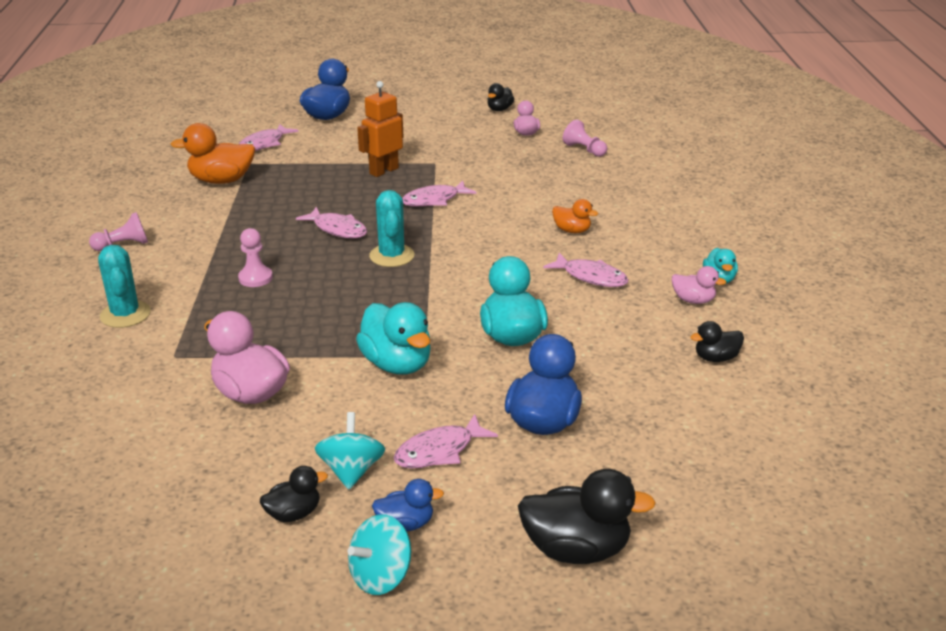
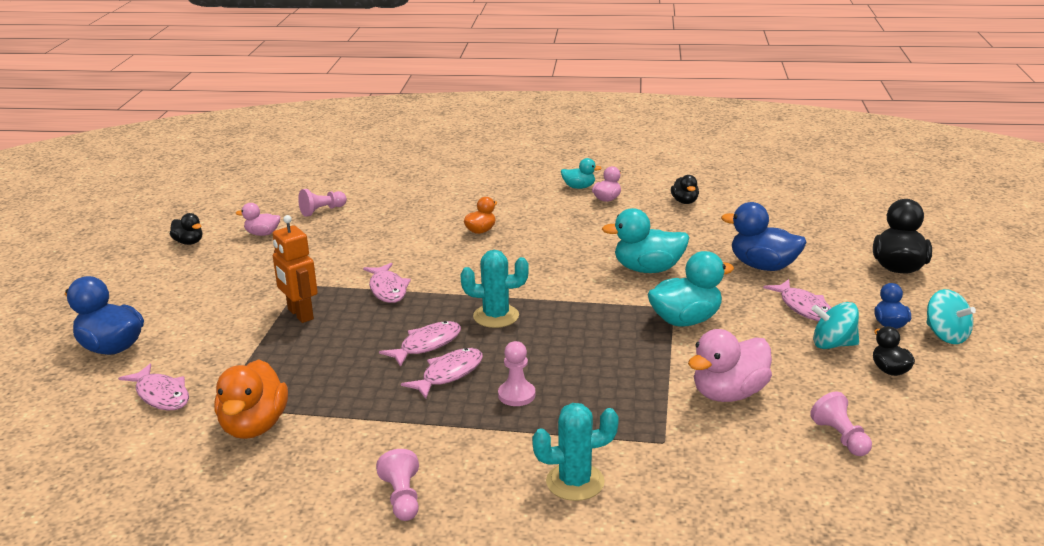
camera: 80 degrees left, 5 degrees down
pink fish [543,253,629,287] -> pink fish moved to [401,348,483,399]
none -> pink pawn [810,392,872,456]

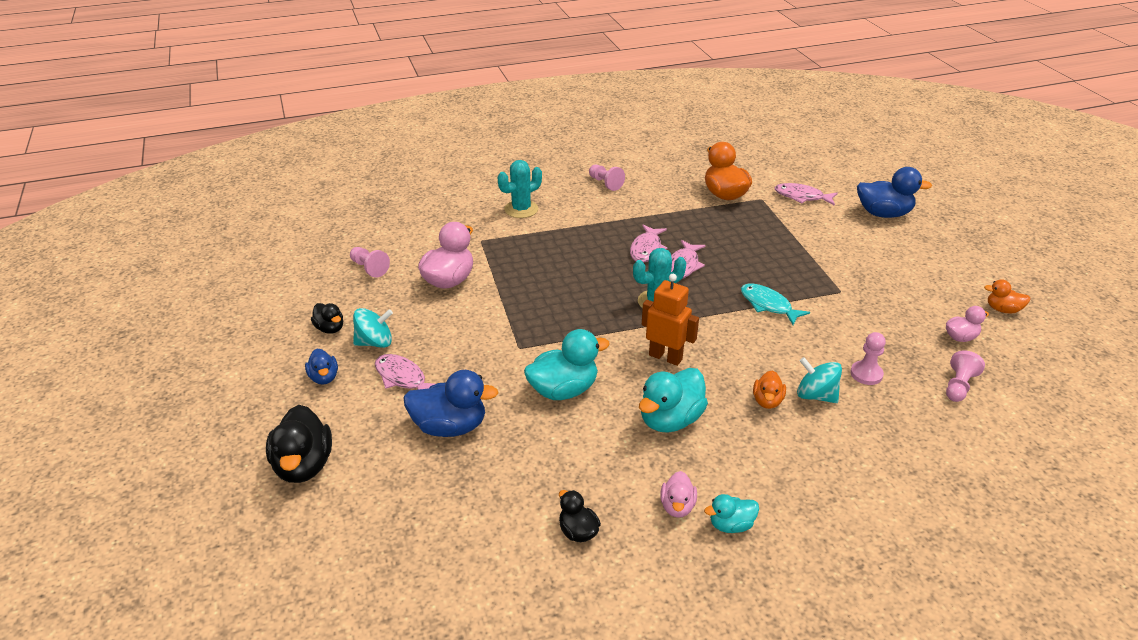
camera: 155 degrees right, 10 degrees up
black duck [170,213,202,245] -> orange duck [984,279,1031,313]
orange robot [273,215,318,323] -> orange robot moved to [642,274,699,366]
pink fish [363,263,411,303] -> turquoise fish [741,283,810,325]
pink pawn [498,341,535,406] -> pink pawn moved to [850,332,886,385]
turquoise duck [648,251,734,327] -> turquoise duck moved to [639,368,708,433]
turquoise spinning top [926,289,976,344] -> turquoise spinning top moved to [797,357,842,403]

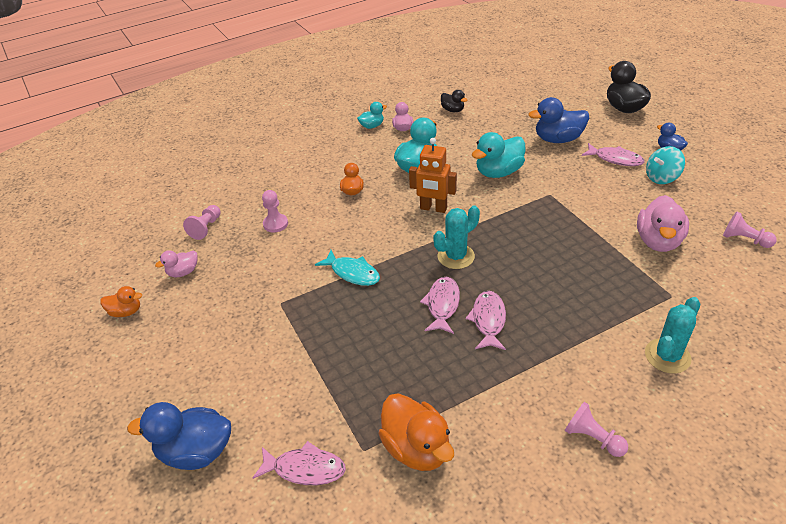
camera: 170 degrees right, 5 degrees up
black duck [311,303,343,334] -> none
turquoise spinning top [797,357,842,403] -> none

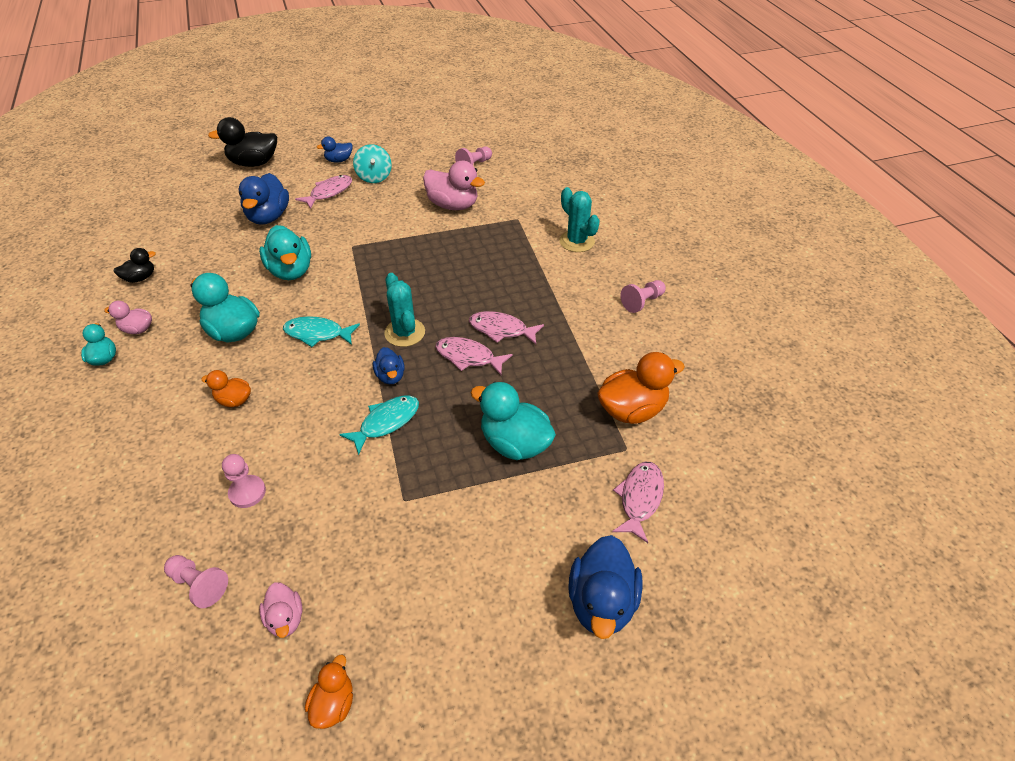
camera: 80 degrees left, 5 degrees up
orange robot [409,138,457,213] -> turquoise fish [283,316,360,347]
none -> blue duck [373,347,405,384]
none -> turquoise duck [470,382,556,460]

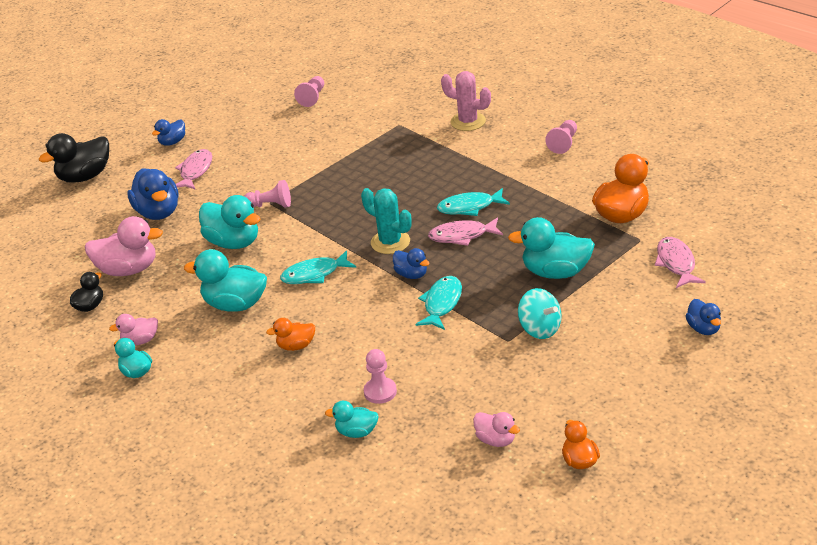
camera: 25 degrees left, 10 degrees down
pink pawn [164,555,228,608] -> pink pawn moved to [244,180,291,208]
turquoise spinning top [353,144,392,183] -> turquoise spinning top moved to [518,288,562,339]
pink duck [423,161,485,210] -> pink duck moved to [85,216,163,276]
pink fish [469,311,544,345] -> turquoise fish [437,188,510,216]
turquoise cactus [559,187,600,252] -> pink cactus [441,71,491,131]
blue duck [568,535,642,639] -> blue duck [685,299,721,335], size x0.55
none -> turquoise duck [325,401,379,438]

